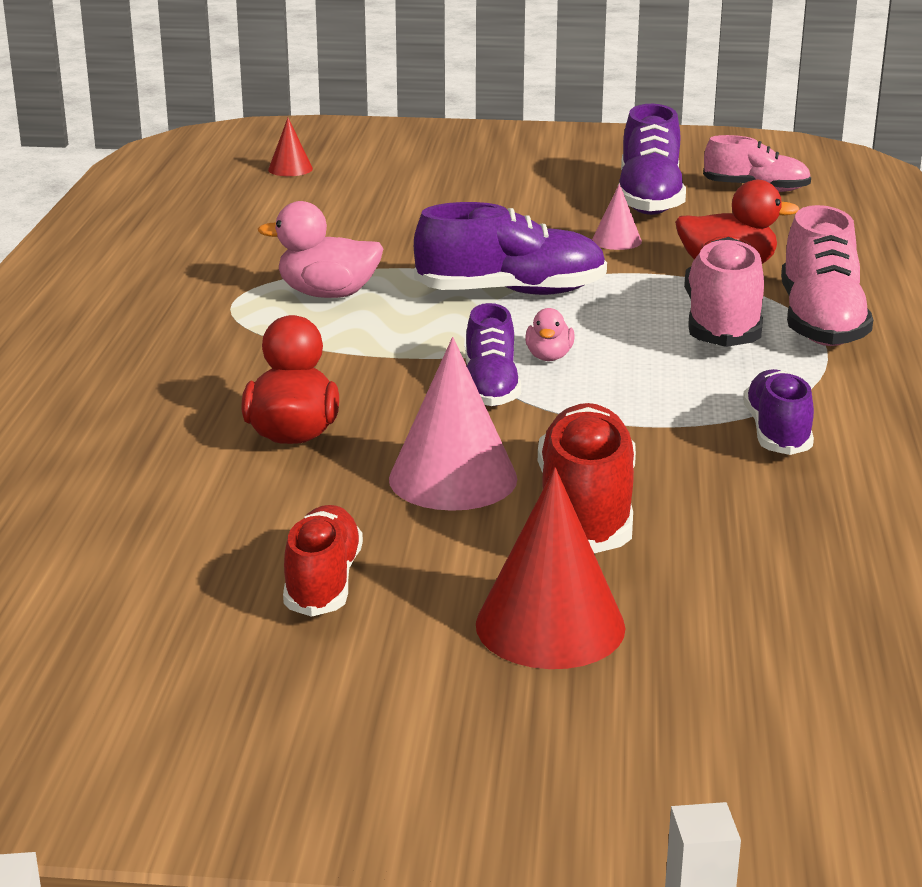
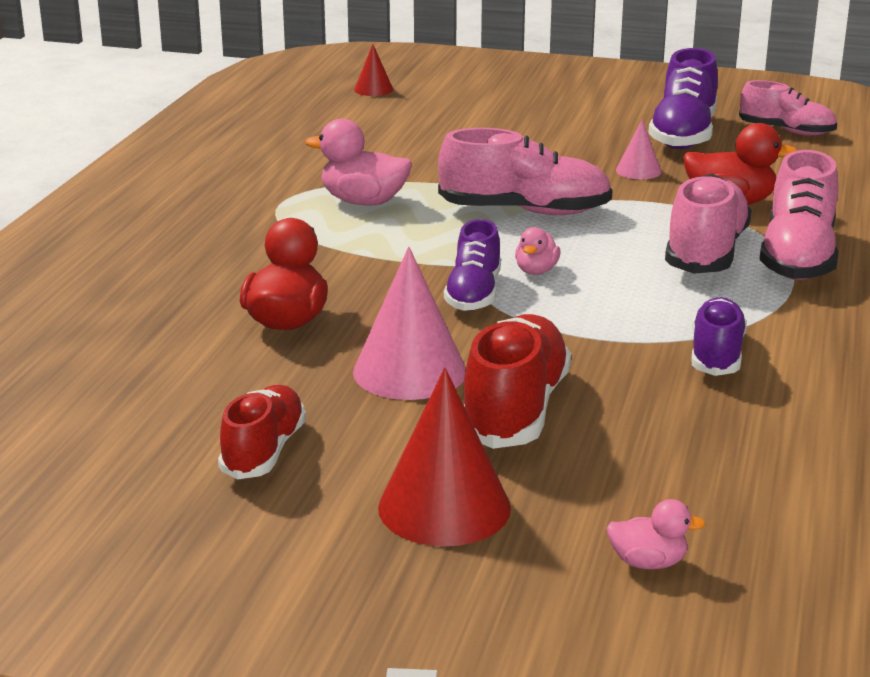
camera: 10 degrees right, 0 degrees up
purple shoe [414,202,607,295] -> pink shoe [438,128,612,215]
none -> pink duck [606,499,706,569]

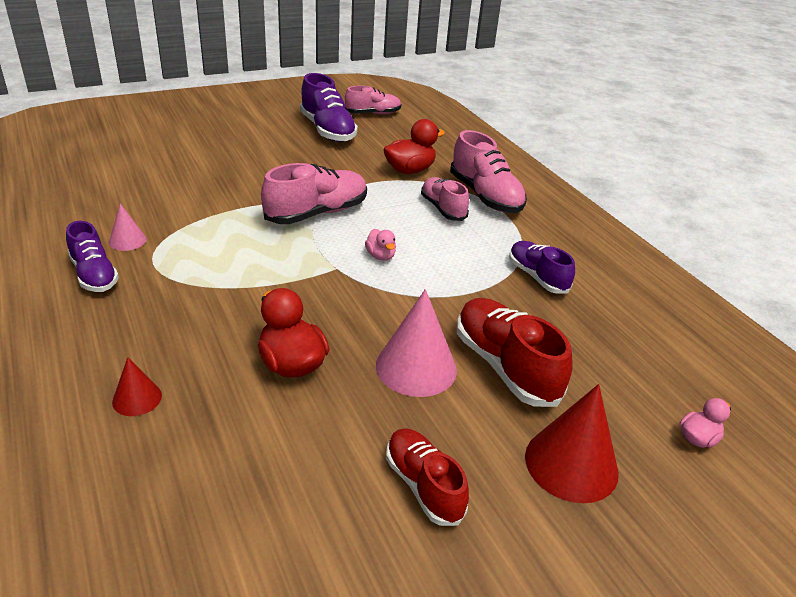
camera: 45 degrees left, 10 degrees up
pink duck [305,118,412,205] -> none
red cone [354,44,393,96] -> red cone moved to [112,357,162,416]
purple shoe [444,219,501,311] -> purple shoe moved to [66,221,119,292]
pink cone [616,120,661,179] -> pink cone moved to [109,203,147,251]
pink shoe [665,174,752,274] -> pink shoe [421,177,469,221], size x0.65

